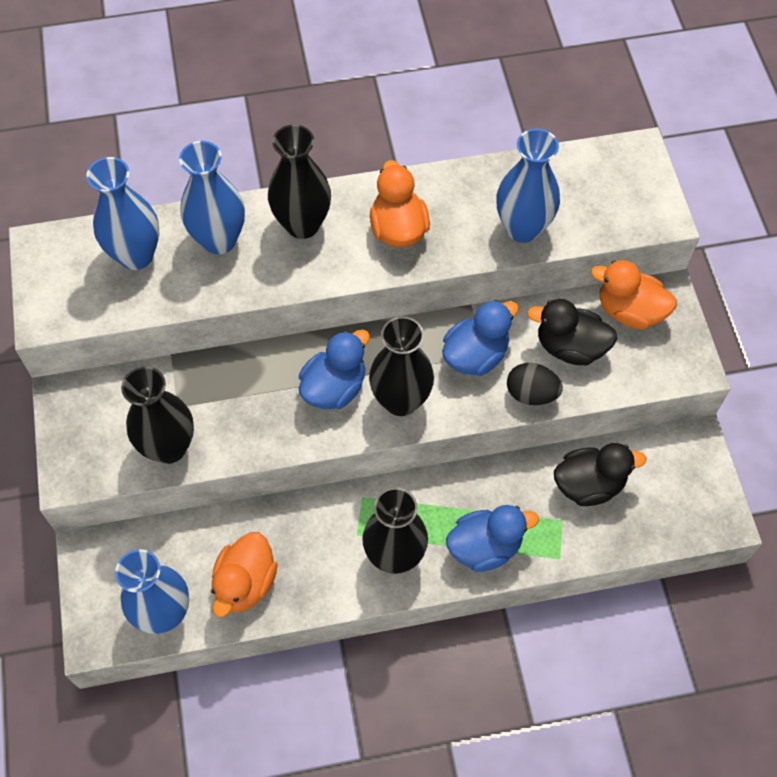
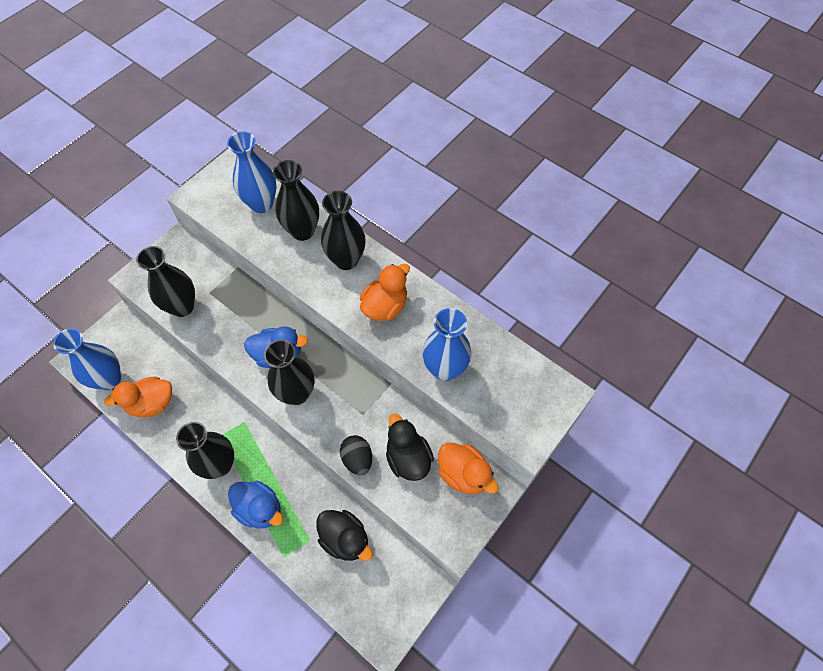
camera: 50 degrees right, 0 degrees up
blue vase [179,141,245,254] -> black vase [273,160,319,241]
blue duck [442,300,519,376] -> none
orange duck [591,260,677,329] -> orange duck turned 150 degrees clockwise [438,442,499,495]

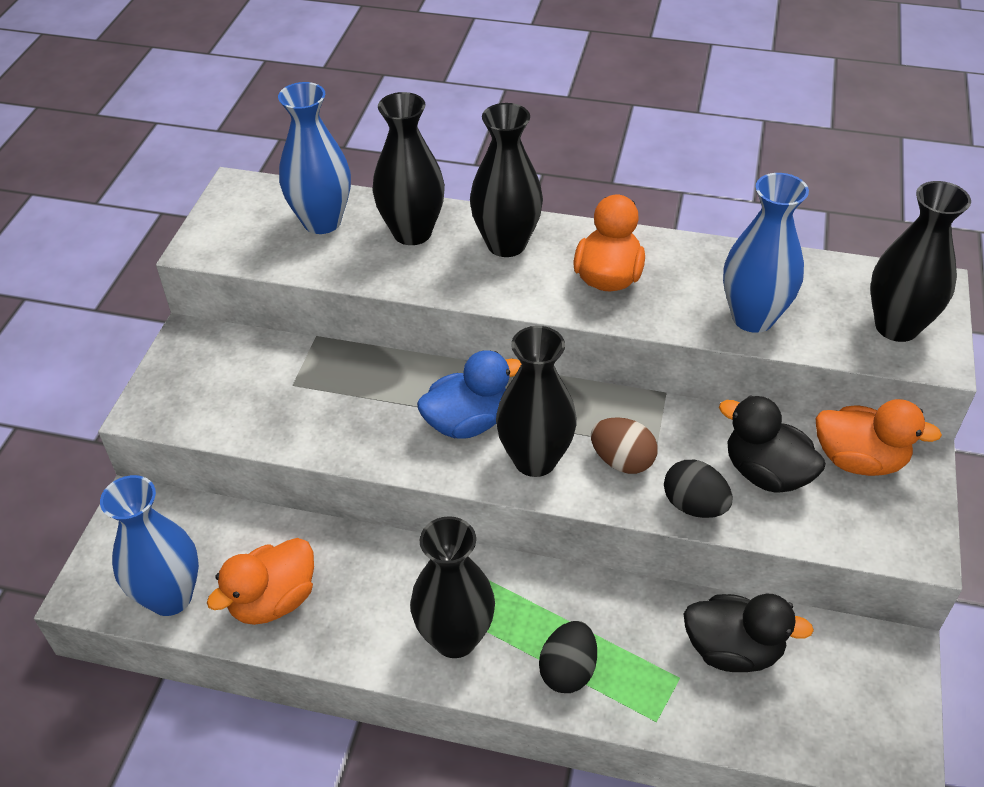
camera: 25 degrees left, 15 degrees down
black vase [136,246,195,317] -> black vase moved to [871,181,971,342]
blue duck [228,480,283,529] -> black egg [539,621,597,693]
none -> brown egg [591,417,658,474]

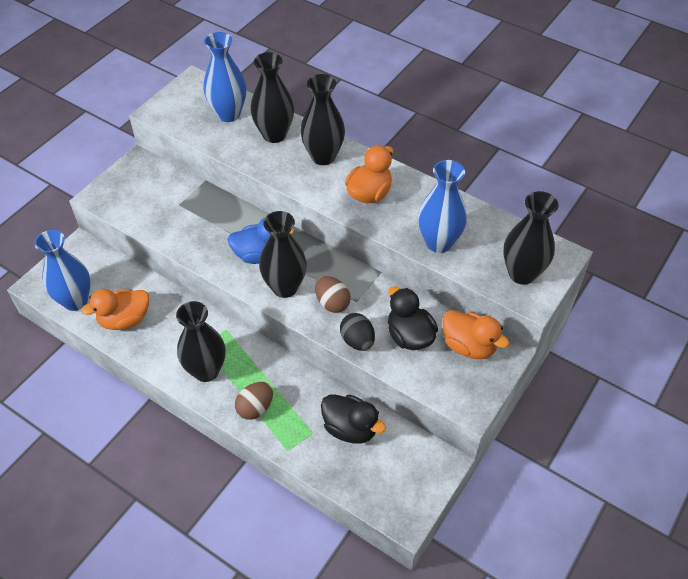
camera: 20 degrees right, 5 degrees up
black egg [539,621,597,693] -> brown egg [235,382,273,420]

